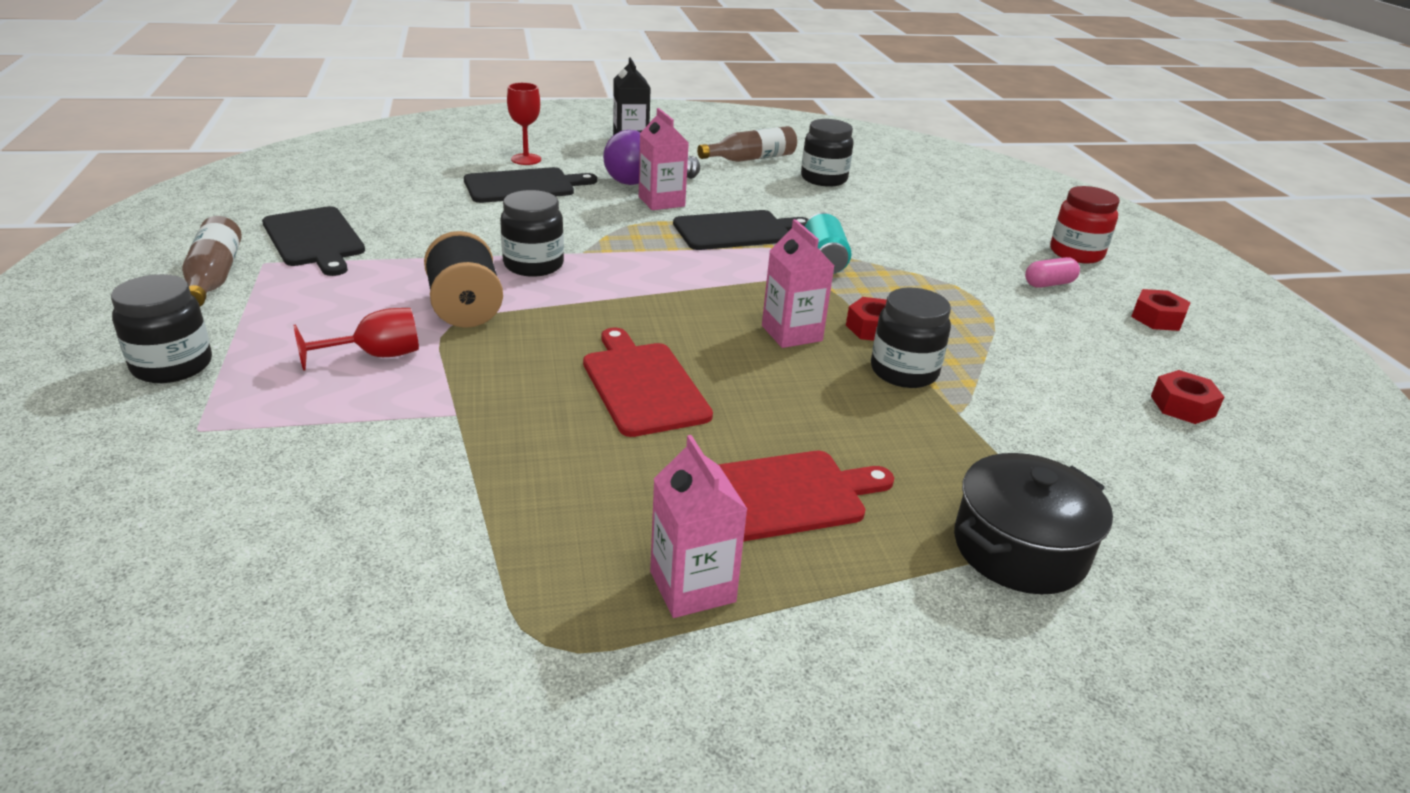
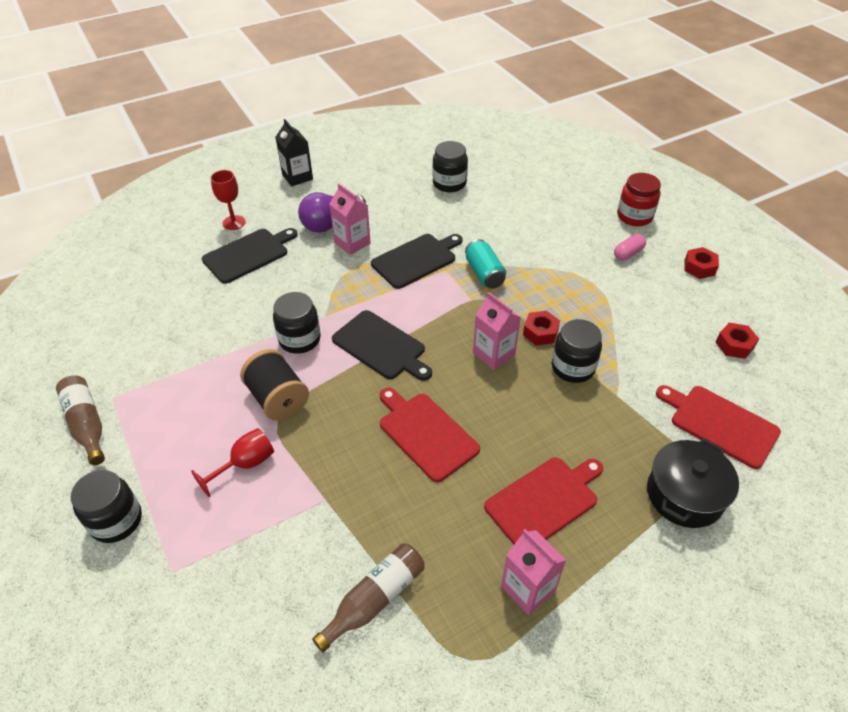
camera: 15 degrees left, 15 degrees up
black cutting board [262,206,365,276] -> black cutting board moved to [332,310,432,381]
brown bottle [697,126,797,162] -> brown bottle moved to [312,543,424,652]
none -> red cutting board [656,385,781,469]

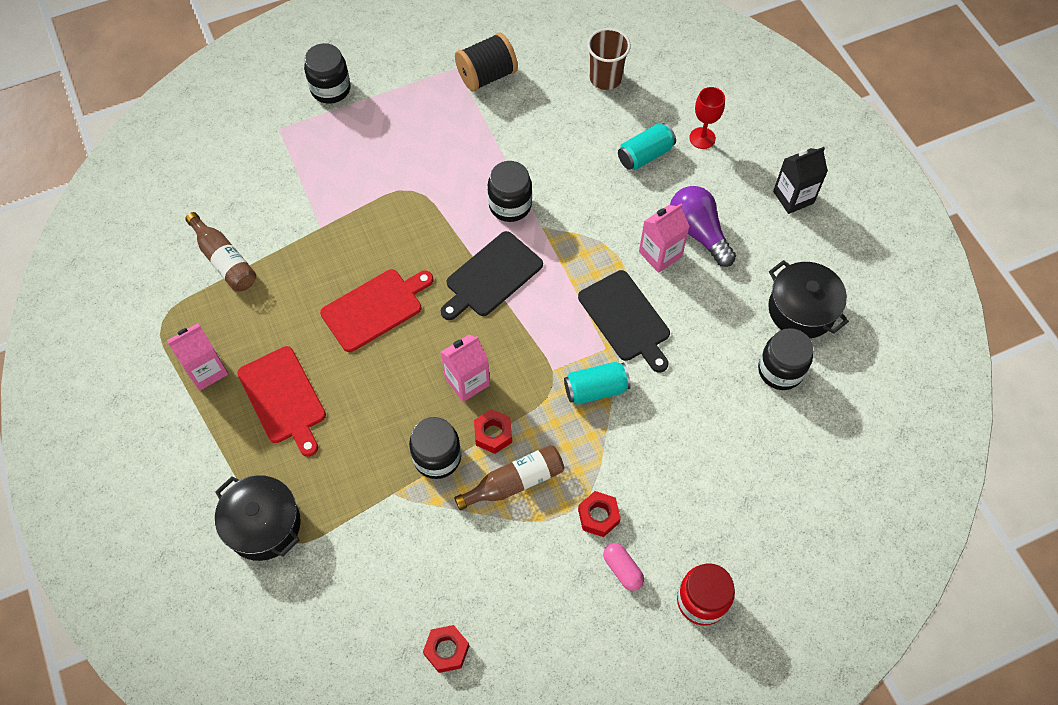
camera: 95 degrees right, 15 degrees up
brown bottle [56,375,105,465] -> brown bottle moved to [454,445,564,510]
red goblet [191,428,274,497] -> none
black cutting board [202,228,298,284] -> turquoise can [618,123,676,170]
black spool [240,349,309,421] -> black spool moved to [455,33,518,91]
red cutting board [656,385,781,469] -> none
red nut [684,247,719,279] -> red nut moved to [578,491,621,537]
none -> brown cup [587,28,631,90]
none -> black pot [768,260,849,338]

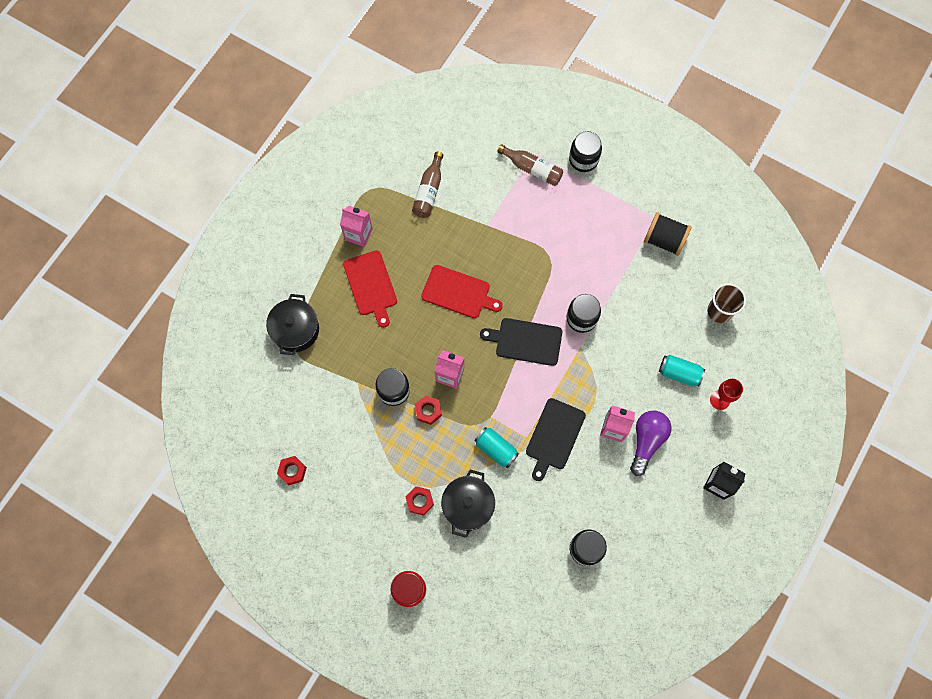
camera: 55 degrees right, 10 degrees up
red cutting board [237,346,326,457] -> red cutting board turned 45 degrees counterclockwise [343,250,397,328]
brown bottle [454,445,564,510] -> brown bottle moved to [497,144,563,186]
pink capsule [603,543,644,591] -> none
black pot [768,260,849,338] -> black pot moved to [441,469,495,538]

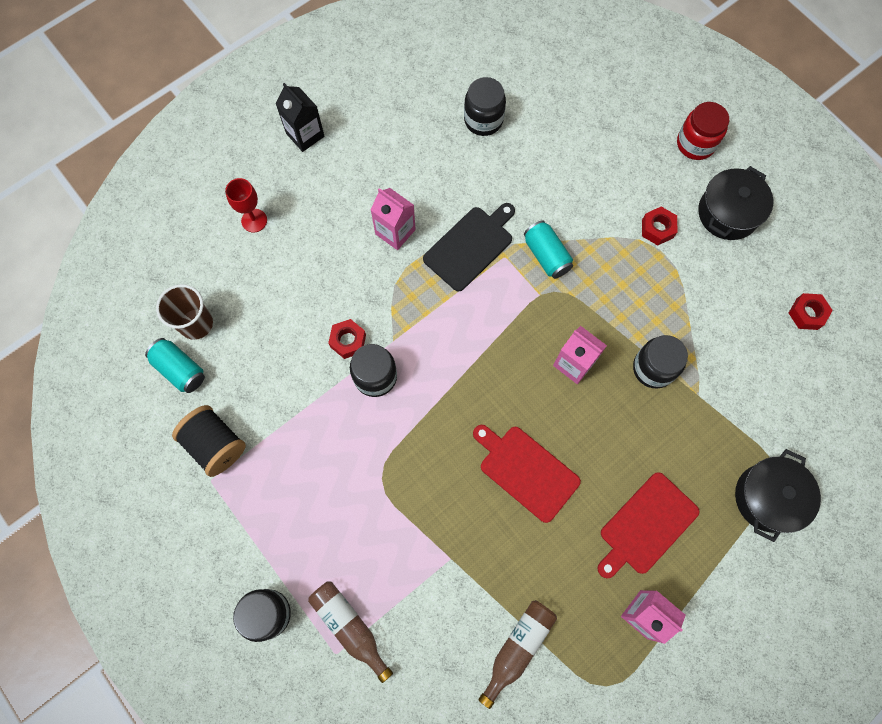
camera: 160 degrees left, 0 degrees up
red cutting board [343,250,397,328] -> red cutting board turned 135 degrees counterclockwise [597,472,700,578]
red nut [415,396,442,425] -> red nut moved to [328,319,366,359]
black pot [441,469,495,538] -> black pot moved to [698,166,773,240]
black cutting board [480,318,562,366] -> none
purple light bulb [630,411,672,476] -> none
turquoise can [659,355,705,387] -> turquoise can moved to [145,338,205,393]

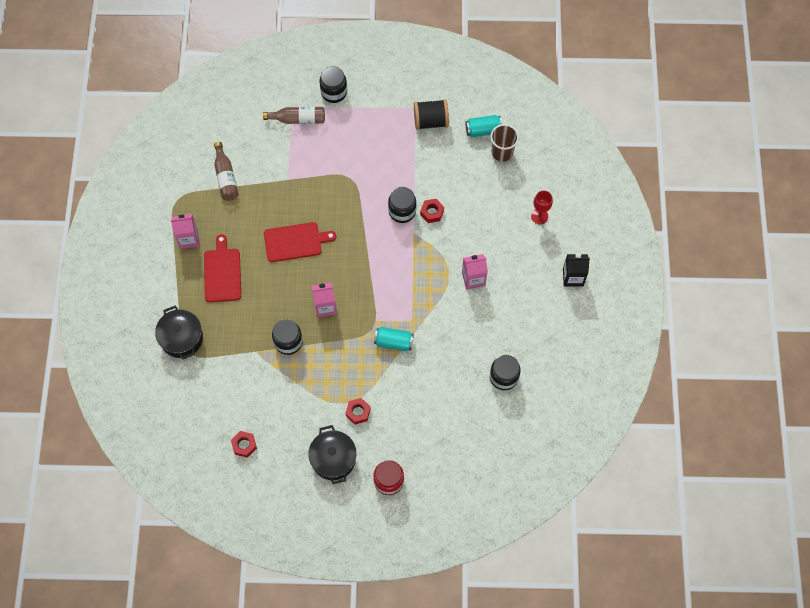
camera: 130 degrees right, 5 degrees down
black cutting board [423,203,515,291] -> none

